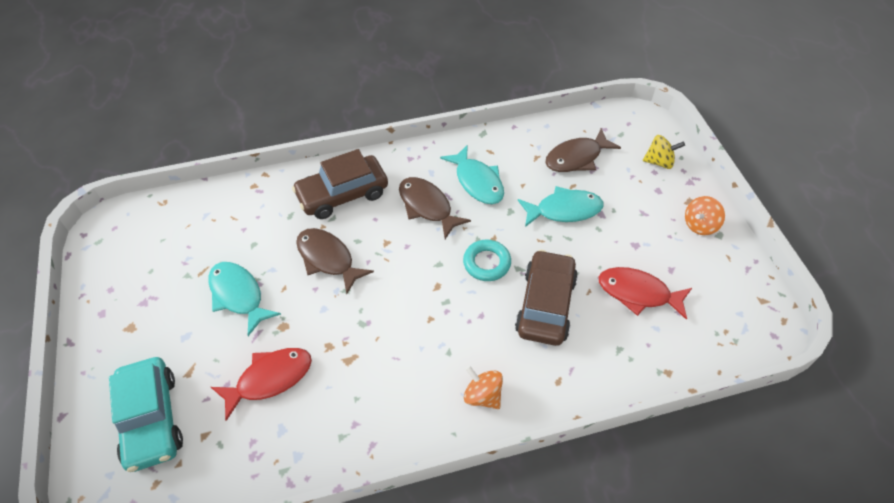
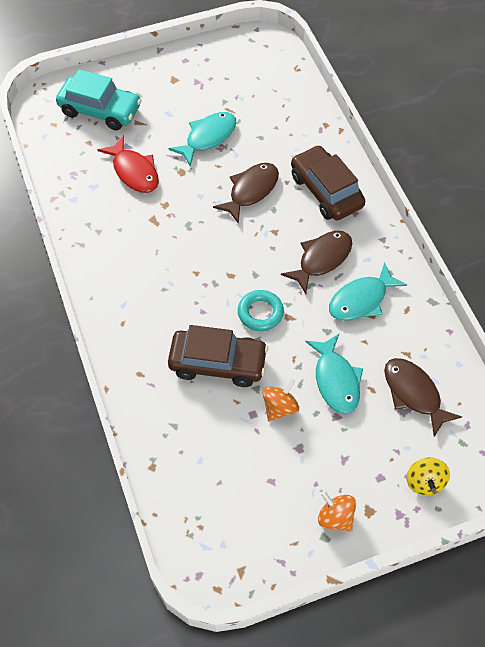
camera: 85 degrees right, 5 degrees up
turquoise car [109,357,183,472] -> turquoise car turned 135 degrees counterclockwise [56,69,141,130]
orange spinning top [464,366,503,409] -> orange spinning top moved to [263,379,299,421]
red fish [599,267,692,320] -> none

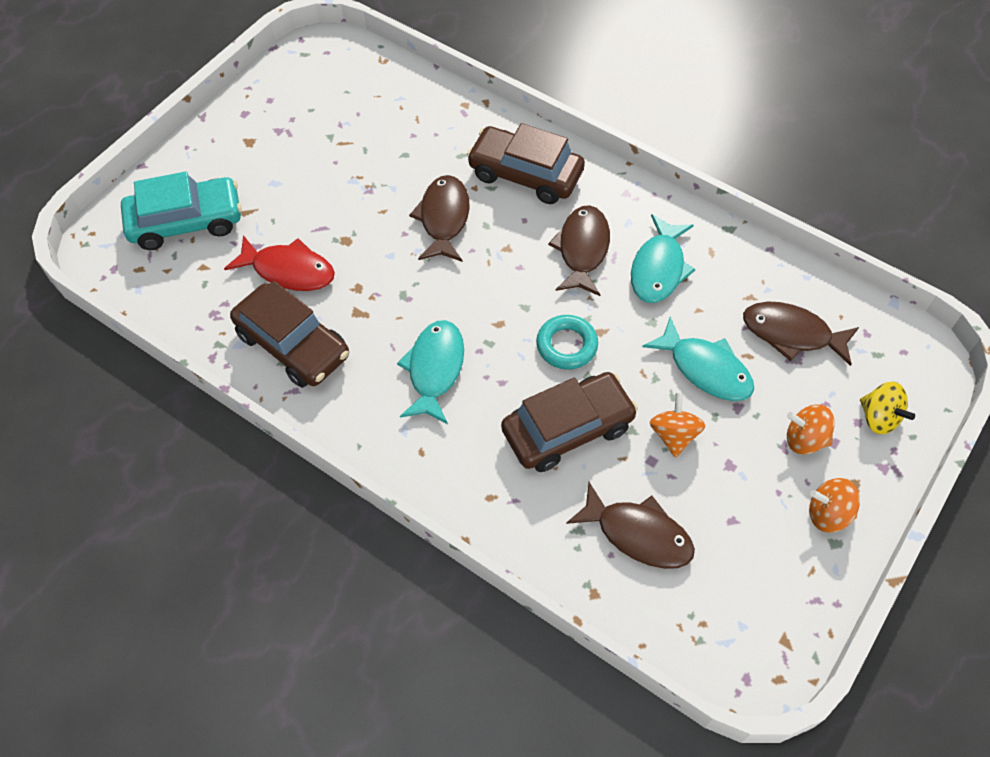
camera: 35 degrees left, 0 degrees up
turquoise fish [168,112,236,166] -> turquoise fish moved to [397,320,464,424]
none -> brown car [230,281,349,388]
none -> brown fish [566,482,695,569]
none -> orange spinning top [787,404,835,455]

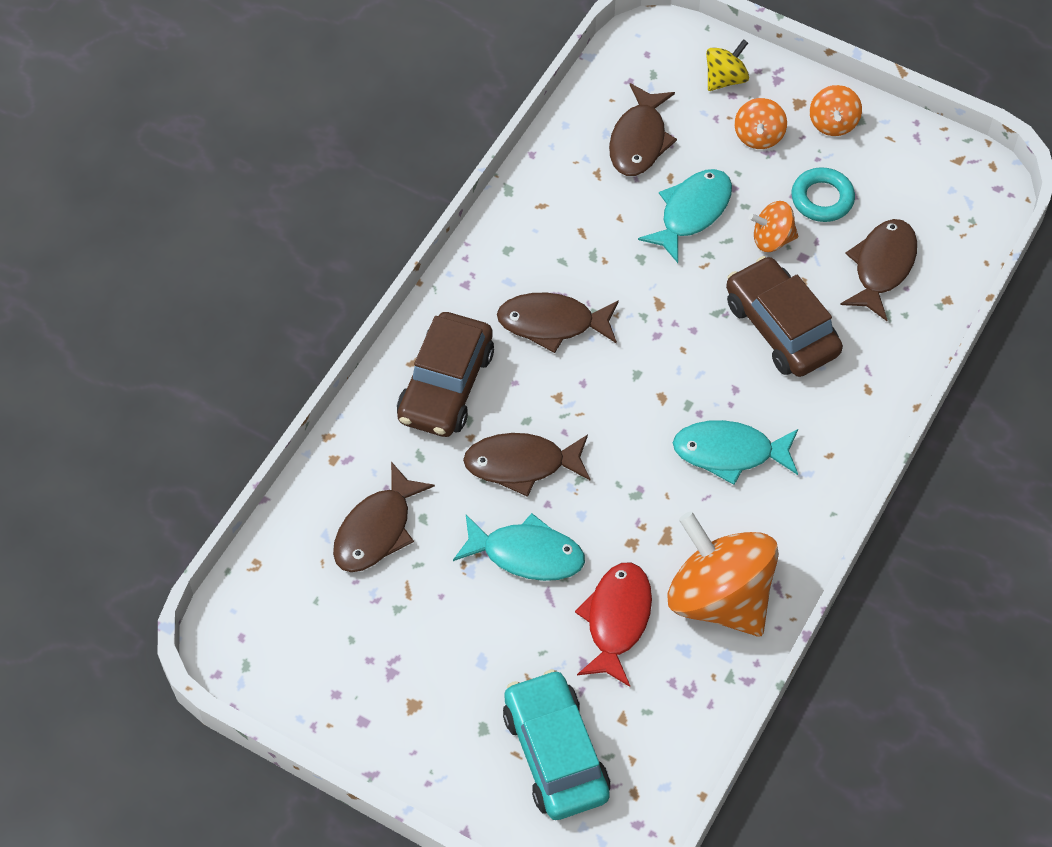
camera: 95 degrees left, 0 degrees up
brown car [230,281,349,388] -> orange spinning top [668,511,779,637]
turquoise ring [536,315,598,370] -> turquoise ring moved to [791,167,855,222]
turquoise fish [631,214,695,303] -> turquoise fish moved to [453,513,585,581]
none -> brown fish [333,461,435,572]

